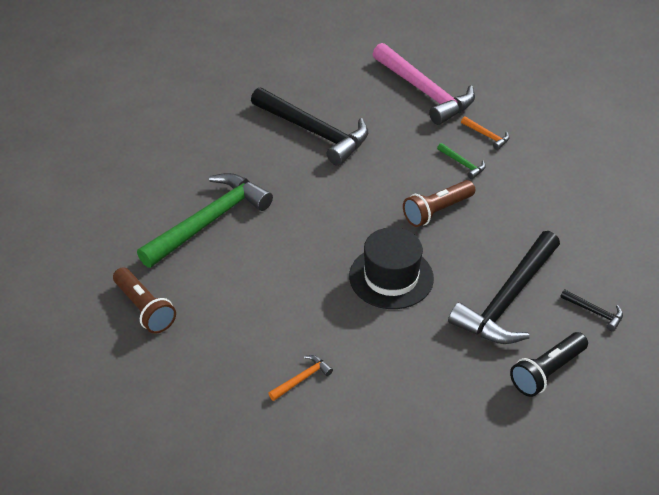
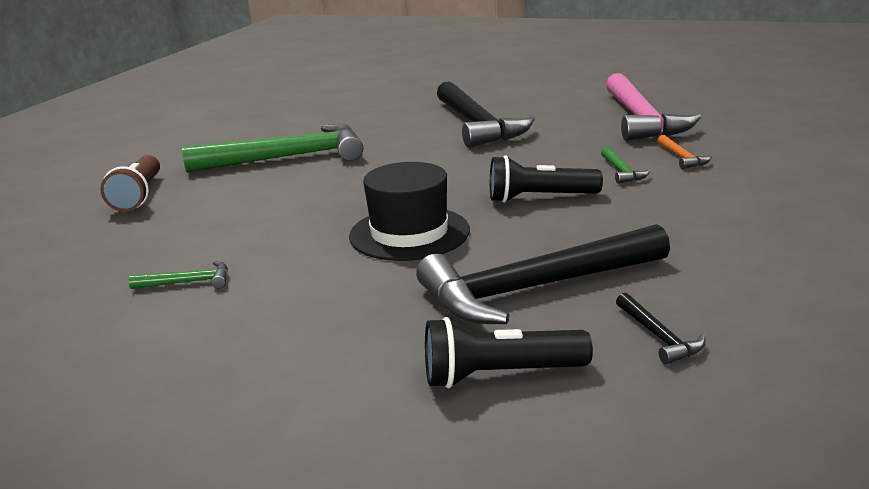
camera: 35 degrees right, 20 degrees down
orange hammer [268,355,333,401] -> green hammer [128,261,228,289]
brown flashlight [403,180,475,227] -> black flashlight [490,155,603,203]

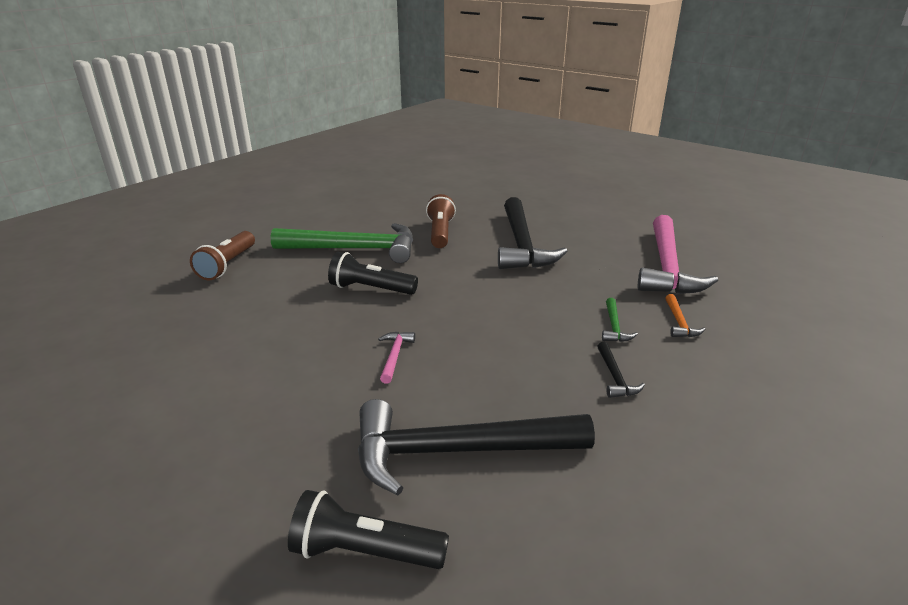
camera: 15 degrees right, 5 degrees up
green hammer [128,261,228,289] -> none
black hat [349,162,470,261] -> pink hammer [378,332,415,384]
black flashlight [490,155,603,203] -> black flashlight moved to [328,252,418,295]
black hammer [616,293,706,365] -> black hammer moved to [597,342,645,398]
none -> brown flashlight [426,194,456,248]

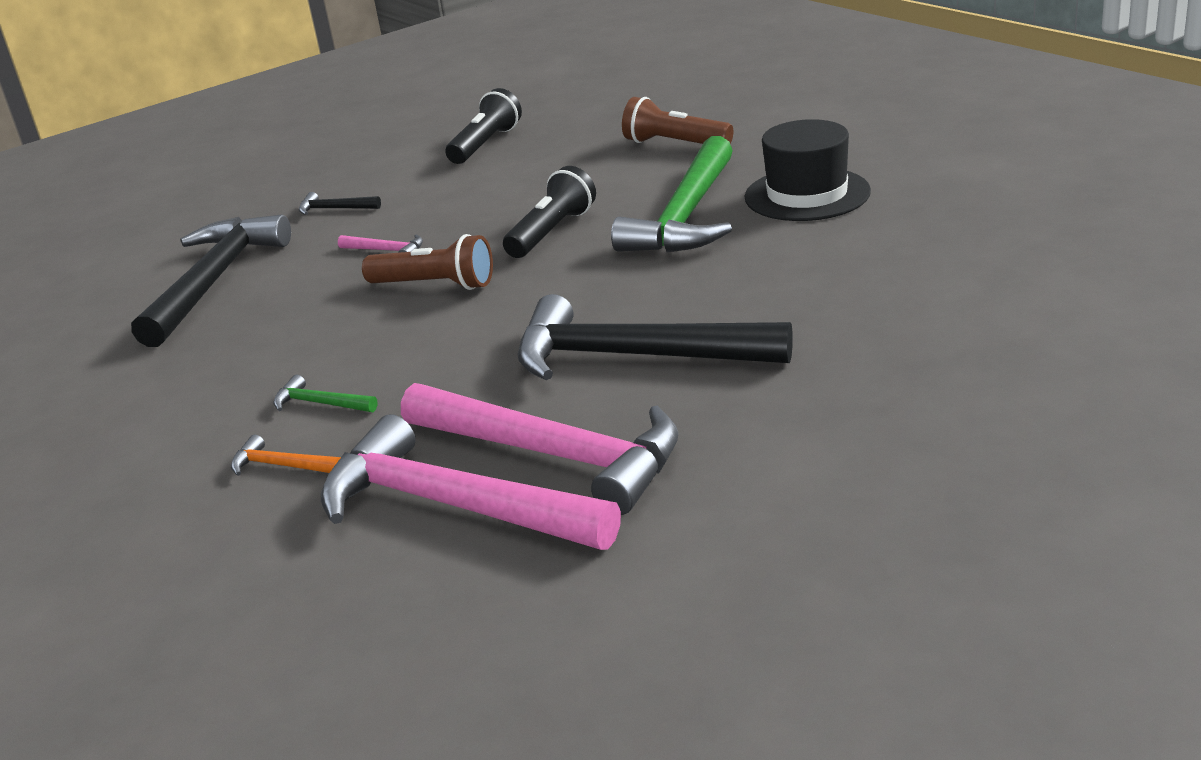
camera: 110 degrees right, 0 degrees up
black flashlight [288,490,449,569] -> black flashlight moved to [445,88,522,164]
brown flashlight [426,194,456,248] -> brown flashlight moved to [362,234,493,290]
black hammer [597,342,645,398] -> black hammer moved to [299,192,381,215]
none -> pink hammer [401,383,679,515]
none -> black hat [745,119,871,221]

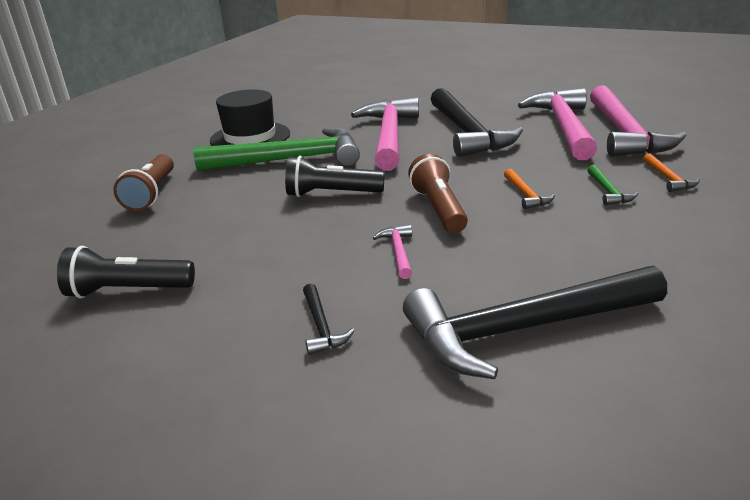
camera: 120 degrees left, 0 degrees up
none -> pink hammer [351,97,419,171]
none -> orange hammer [504,169,555,209]

